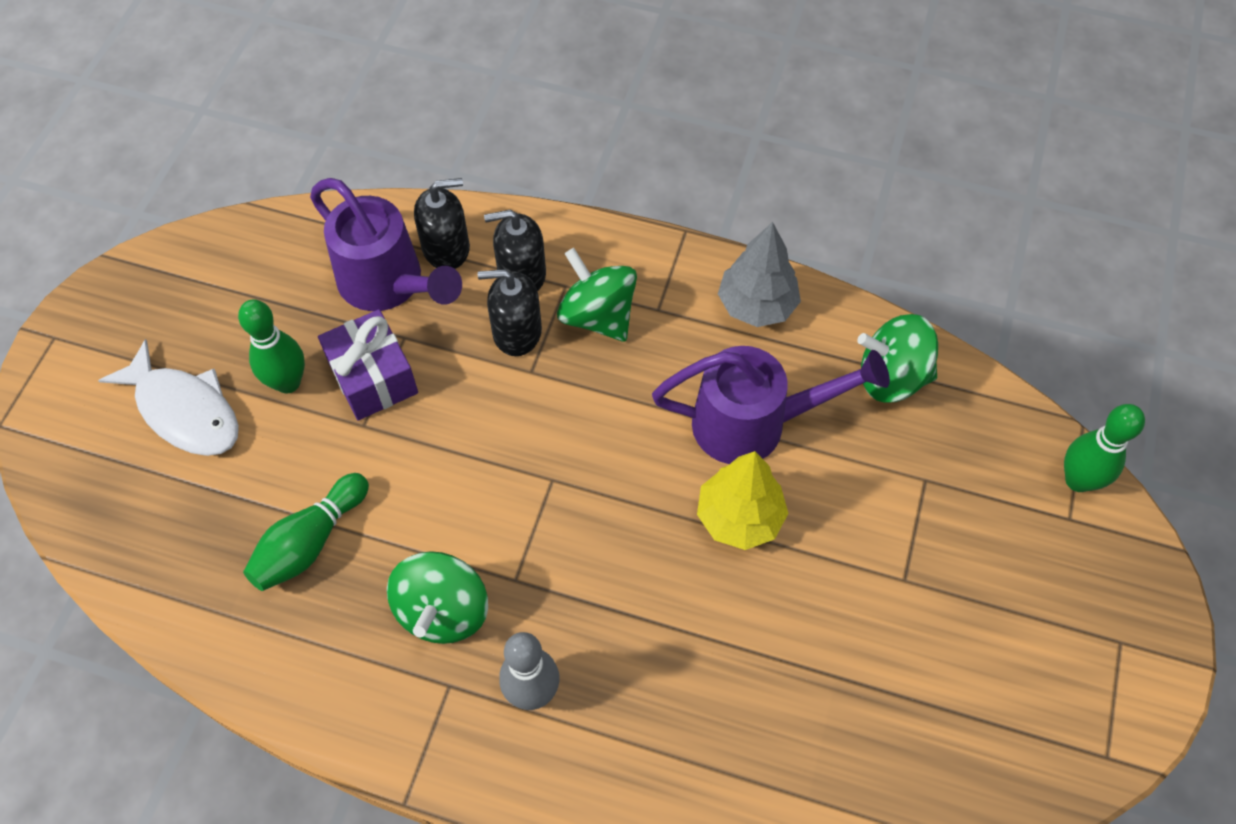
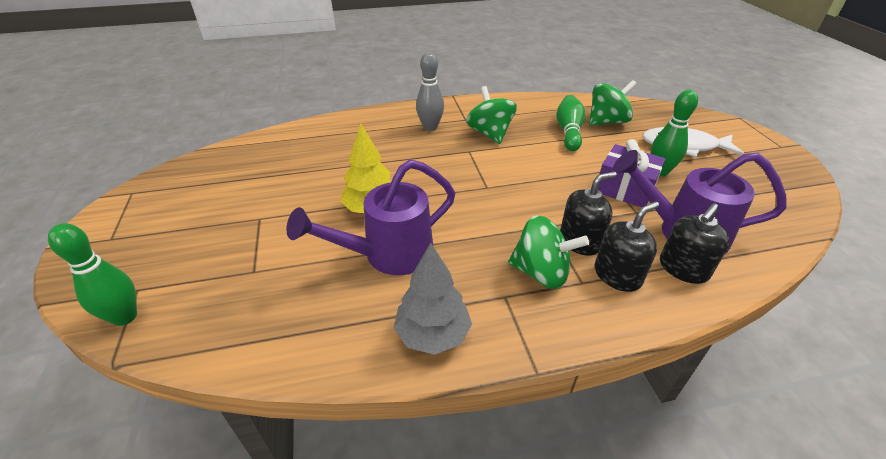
camera: 150 degrees right, 20 degrees down
green spinning top [857,314,938,402] -> green spinning top moved to [589,80,637,126]

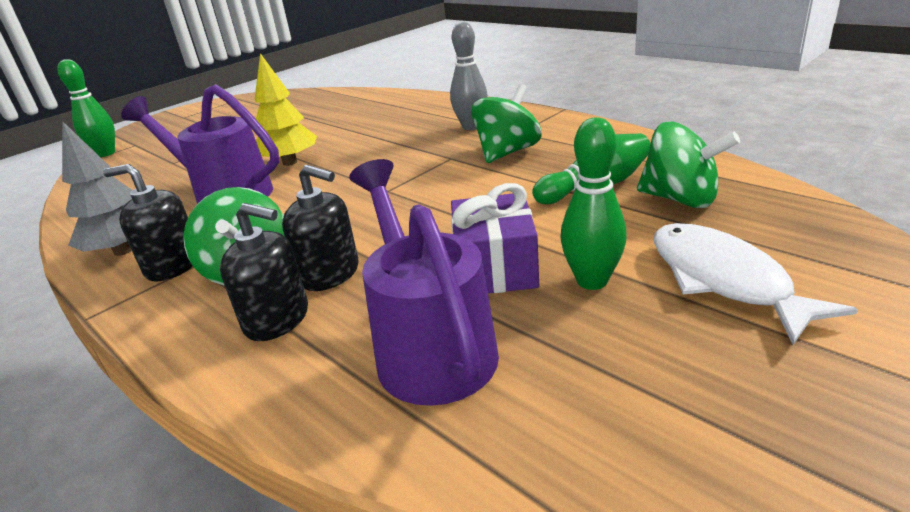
camera: 60 degrees right, 10 degrees down
black soap dispenser [660,203,730,284] -> black soap dispenser moved to [103,164,193,282]

